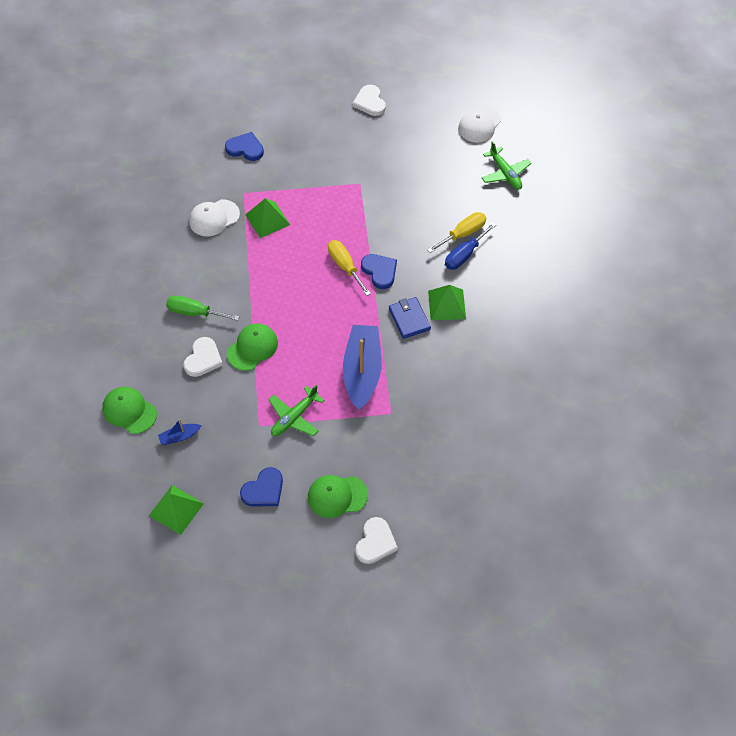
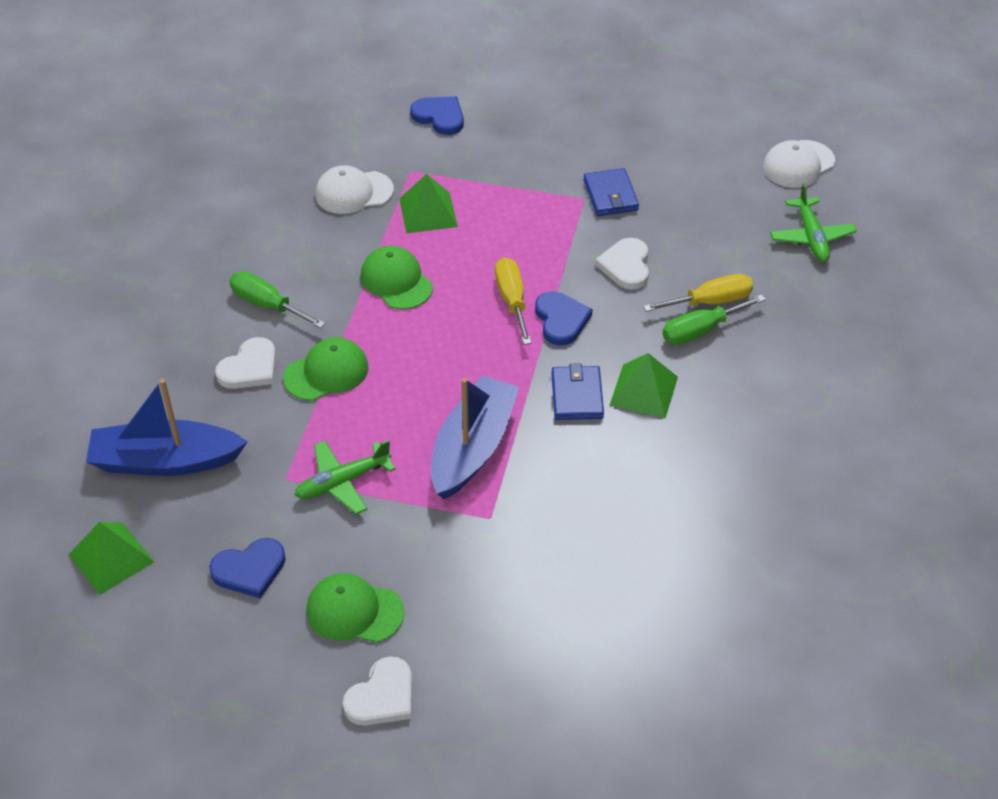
camera: 20 degrees right, 10 degrees down
green cap [102,387,157,434] -> green cap moved to [360,246,433,310]
blue boat [158,419,202,445] -> blue boat [86,379,248,476], size x2.29
white heart [353,85,386,116] -> white heart moved to [595,238,649,290]
blue screwdriver [445,223,496,270] -> green screwdriver [663,294,766,345]
none -> blue wallet [584,168,639,216]

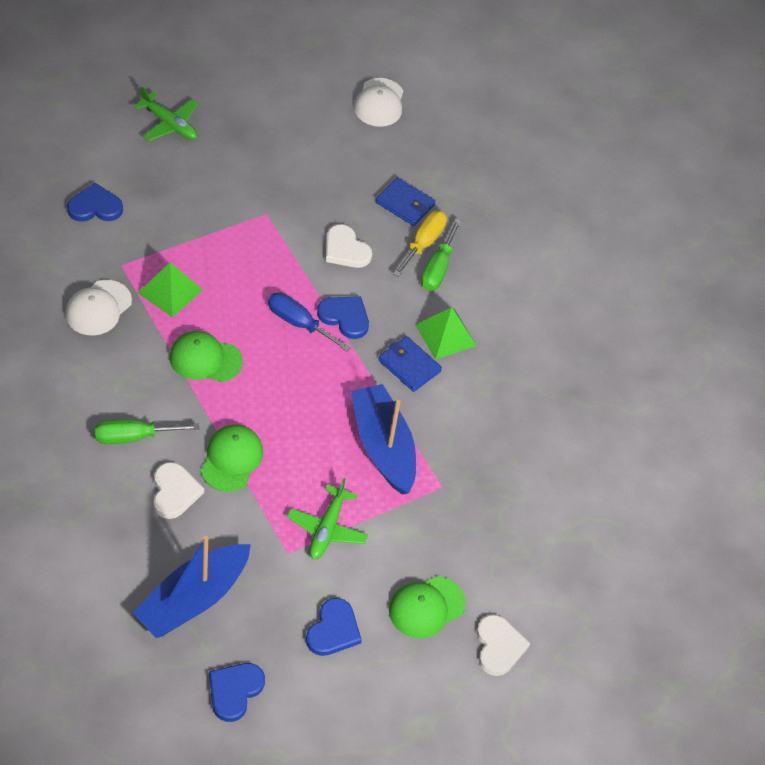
camera: 50 degrees left, 5 degrees up
green pyramid [69,522,154,595] -> blue heart [209,663,265,722]
yellow screwdriver [495,257,532,345] -> blue screwdriver [268,293,351,351]
blue wallet [584,168,639,216] -> blue wallet moved to [376,177,436,226]
green plane [770,183,857,262] -> green plane moved to [133,87,198,141]

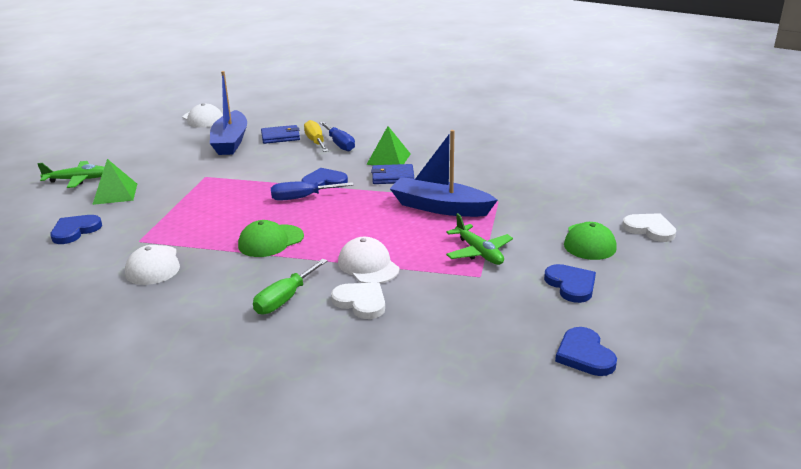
camera: 40 degrees left, 25 degrees down
blue boat [133,536,251,638] -> blue boat moved to [210,71,247,155]
green pyramid [138,263,203,318] -> green pyramid moved to [92,159,137,205]
green cap [201,424,263,492] -> white cap [338,237,399,284]
white heart [325,224,372,268] -> none
green screwdriver [421,219,462,291] -> blue screwdriver [320,122,355,151]

